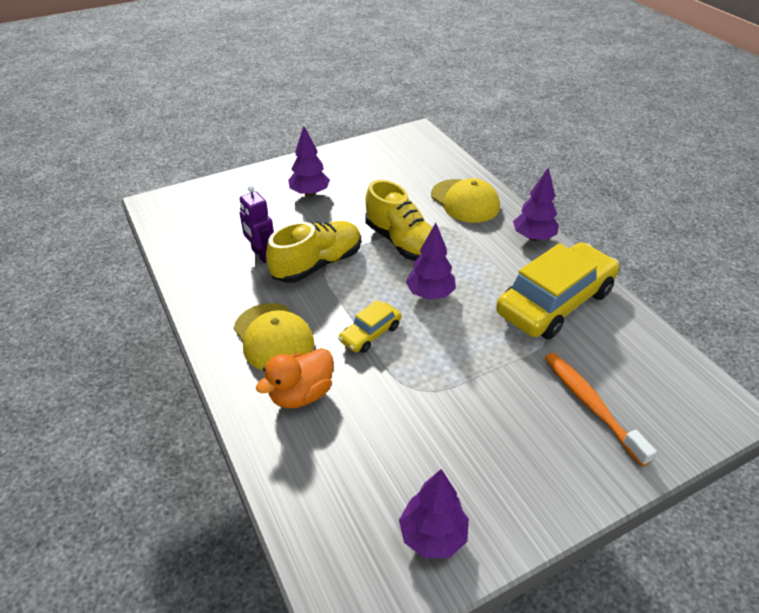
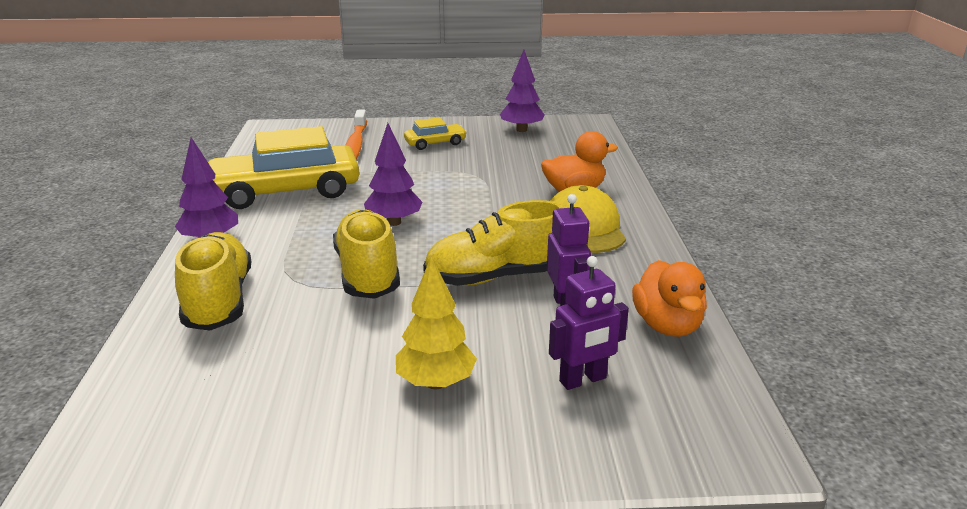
camera: 155 degrees left, 15 degrees down
purple tree [288,126,330,197] -> yellow tree [396,255,477,389]
yellow car [338,300,401,353] -> yellow car moved to [404,117,467,150]
yellow cap [431,178,500,223] -> yellow shoe [175,232,251,331]
none -> purple robot [549,256,629,390]
none -> orange duck [632,260,707,337]

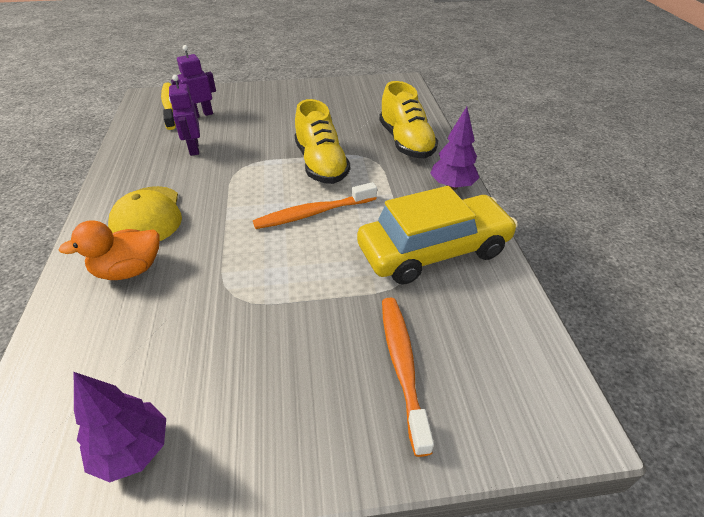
camera: 175 degrees right, 15 degrees up
purple tree [364,123,422,226] -> orange toothbrush [253,182,377,229]
yellow tree [396,255,477,389] -> none
yellow car [404,117,467,150] -> none
yellow shoe [423,200,565,286] -> none
orange duck [632,260,707,337] -> none
none -> yellow toothbrush [161,82,176,130]

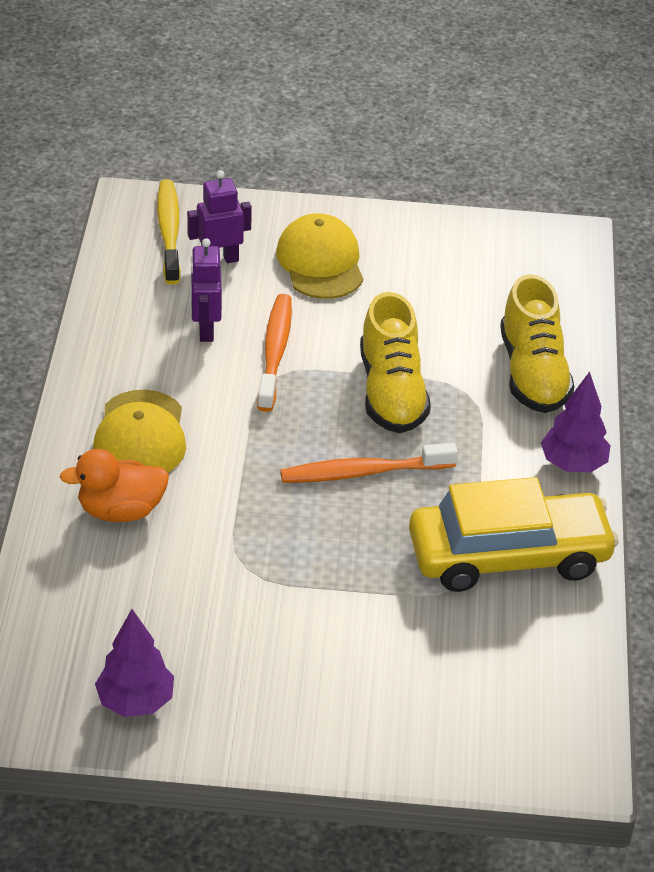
camera: 10 degrees right, 0 degrees up
orange toothbrush [382,298,434,457] -> orange toothbrush moved to [257,294,292,412]
none -> yellow cap [276,214,363,299]

